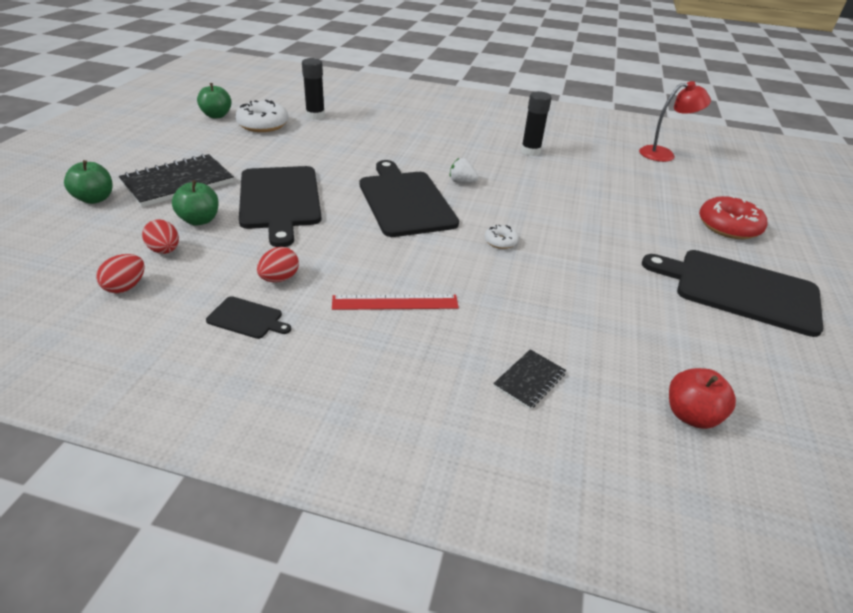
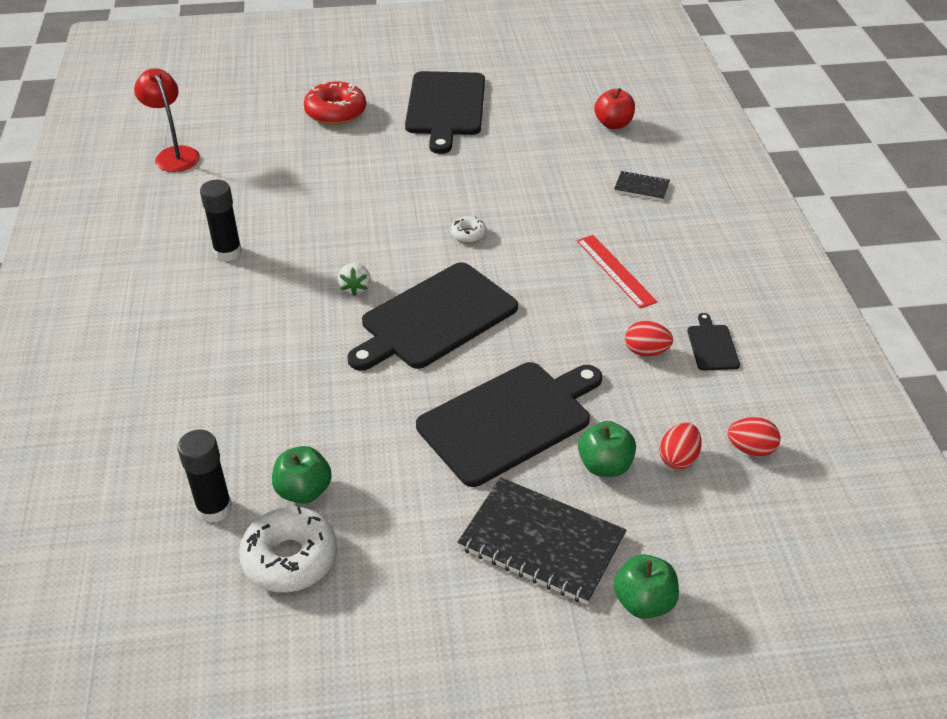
camera: 110 degrees left, 5 degrees up
green apple [197,83,232,118] -> green apple moved to [272,446,332,504]

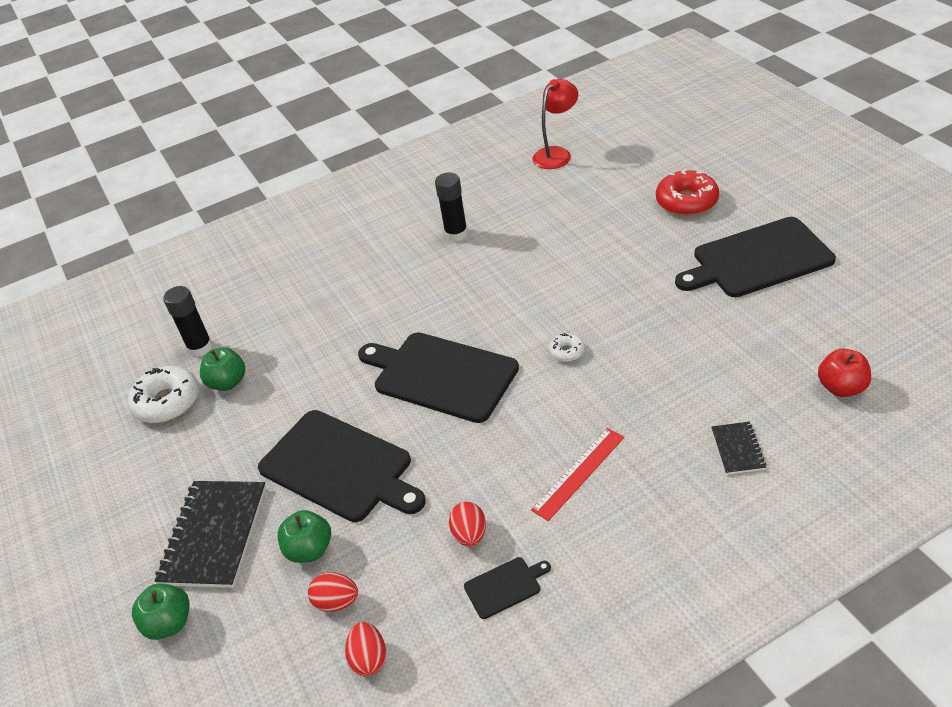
camera: 75 degrees right, 0 degrees up
white strawberry [338,263,371,296] -> none

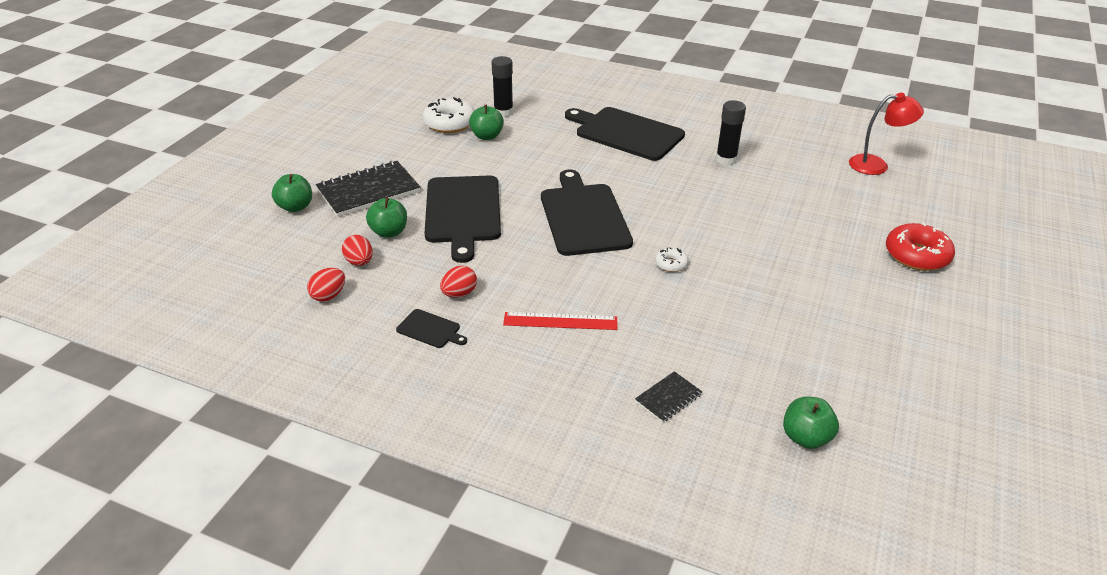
camera: 45 degrees right, 5 degrees down
black cutting board [675,217,836,297] -> black cutting board moved to [565,107,685,161]
red apple [818,348,871,397] -> green apple [783,397,839,449]

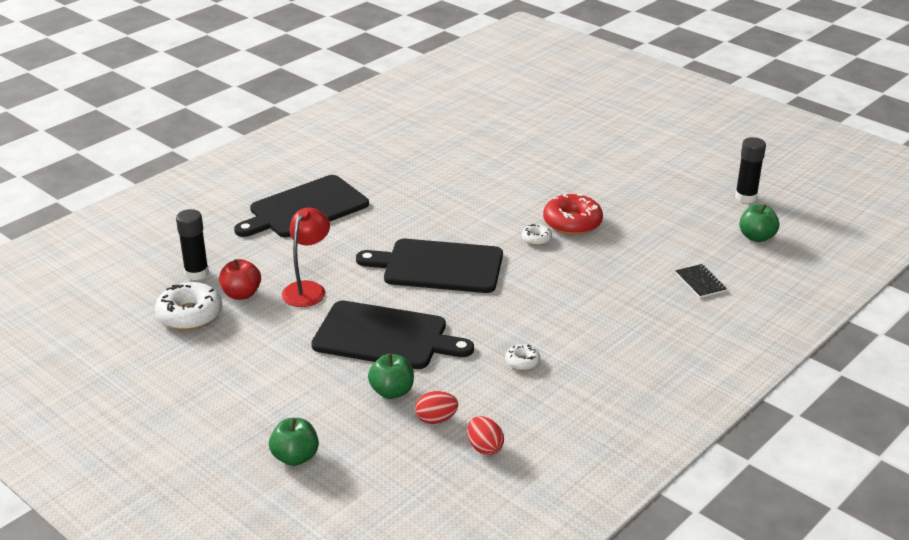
camera: 70 degrees left, 5 degrees down
black notebook [316,161,420,217] -> none
black cutting board [396,309,467,348] -> none
red egg [440,266,477,298] -> white donut [505,344,540,370]
green apple [469,105,504,140] -> red apple [219,259,261,300]
red ruler [503,312,617,330] -> none
black glue stick [716,100,746,165] -> black glue stick moved to [735,137,766,203]
red lamp [849,93,924,175] -> red lamp moved to [281,207,330,307]
red donut [886,223,955,271] -> red donut moved to [543,193,603,235]

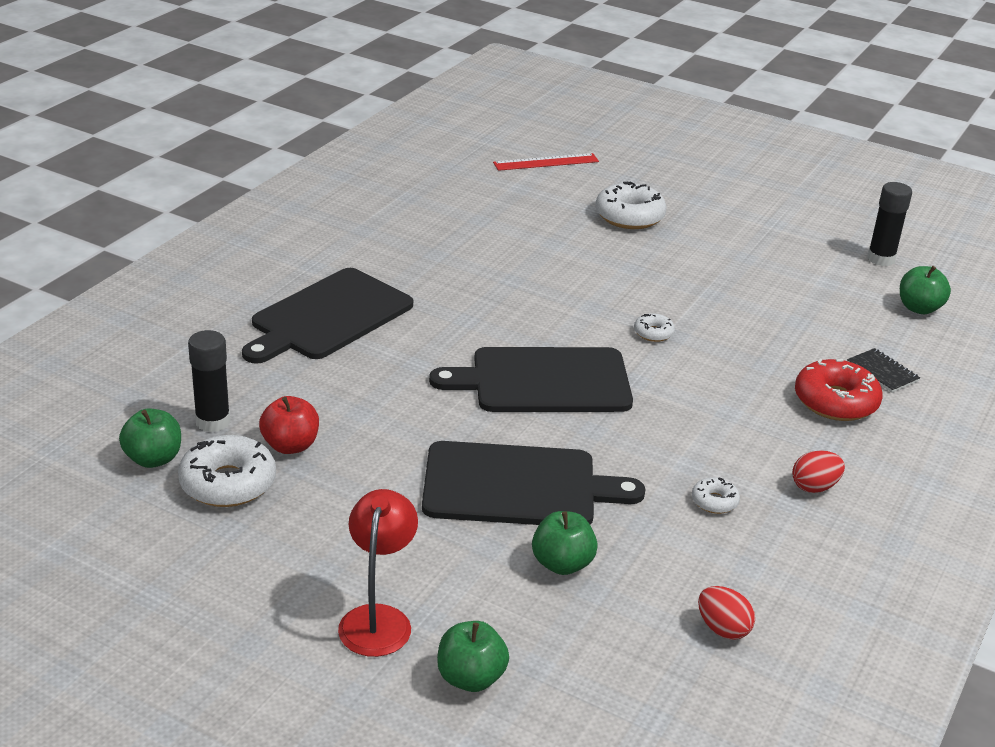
camera: 15 degrees left, 0 degrees up
red lamp [281,207,330,307] -> red lamp moved to [338,489,418,657]
red egg [415,391,458,424] -> red egg moved to [792,450,845,493]
red donut [543,193,603,235] -> red donut moved to [795,359,882,421]
none -> green apple [119,408,181,468]
none -> red ruler [493,153,599,171]
none -> white donut [595,182,667,229]

